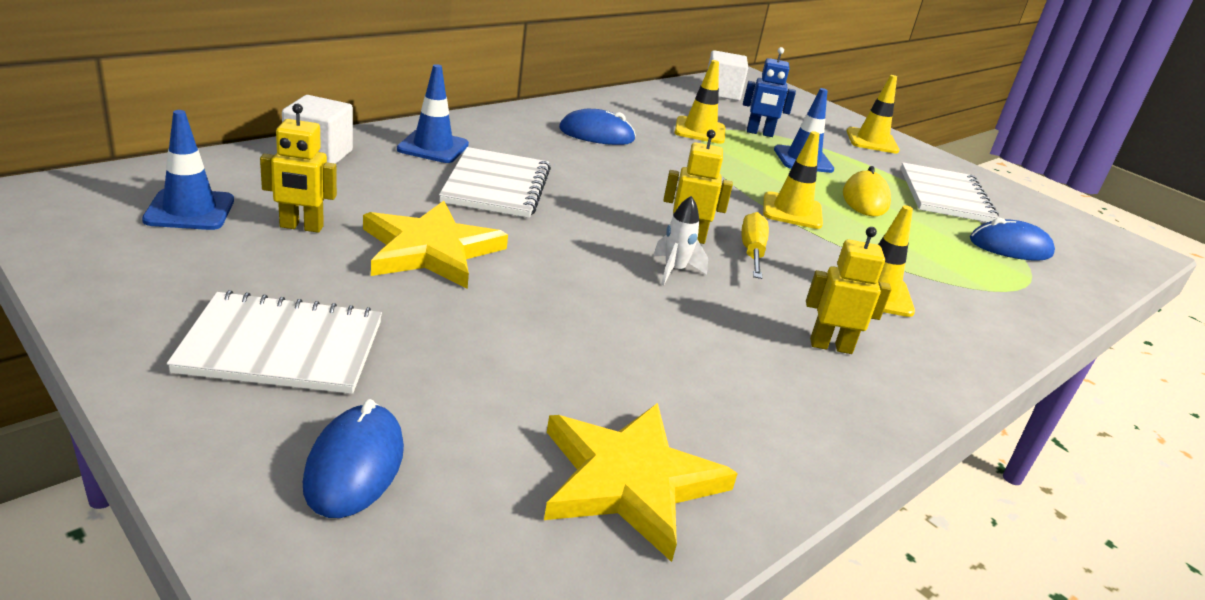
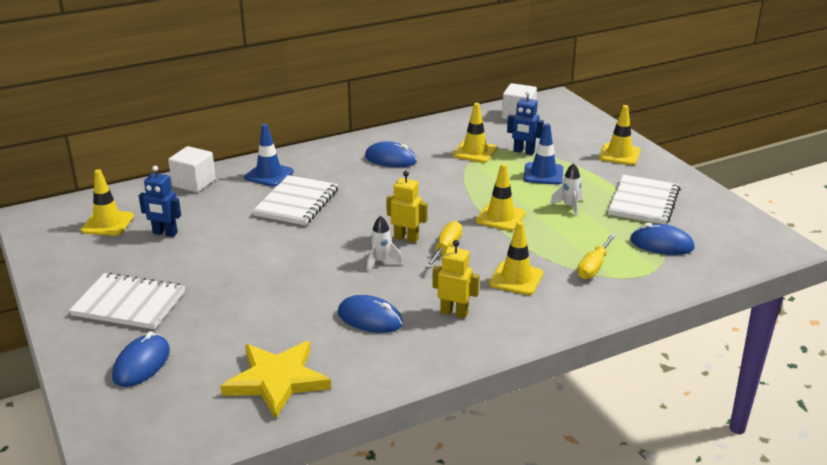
camera: 20 degrees right, 0 degrees up
blue traffic cone [142,110,234,230] -> yellow traffic cone [81,169,134,236]
yellow robot [260,103,337,233] -> blue robot [139,166,181,237]
yellow star [363,201,508,289] -> none
yellow mouse [843,166,891,216] -> white rocket [550,163,582,217]
none -> blue mouse [338,295,403,333]
none -> yellow screwdriver [577,234,616,279]

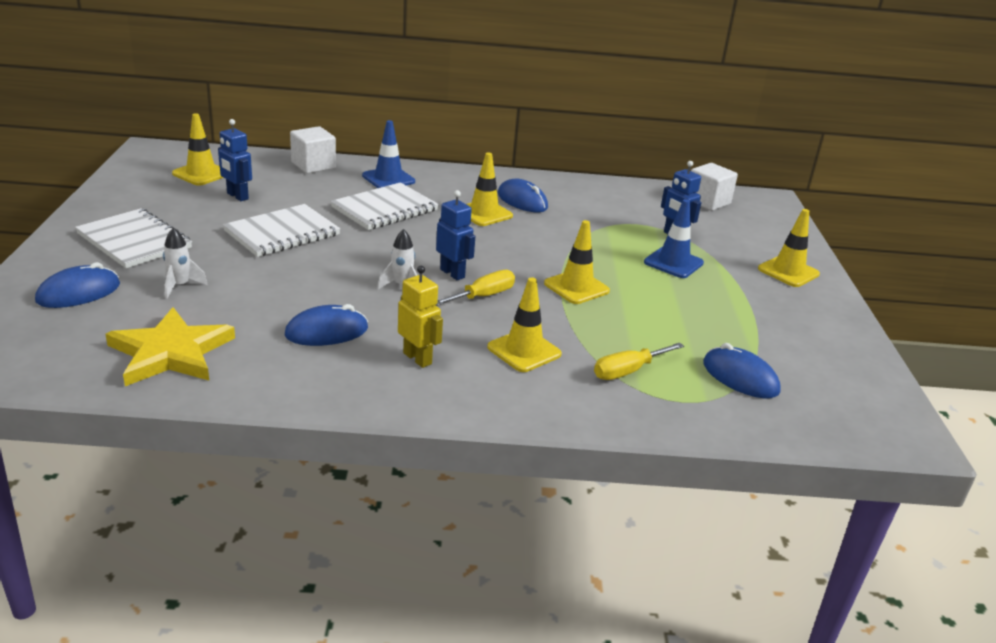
camera: 25 degrees right, 0 degrees up
blue mouse [338,295,403,333] -> blue mouse turned 75 degrees counterclockwise [284,304,368,346]
yellow robot [386,171,428,243] -> blue robot [436,190,475,280]
yellow traffic cone [453,103,497,163] -> yellow traffic cone moved to [466,152,513,226]
white rocket [550,163,582,217] -> white rocket moved to [163,227,208,299]
white notebook [608,174,680,224] -> white notebook moved to [223,204,340,257]

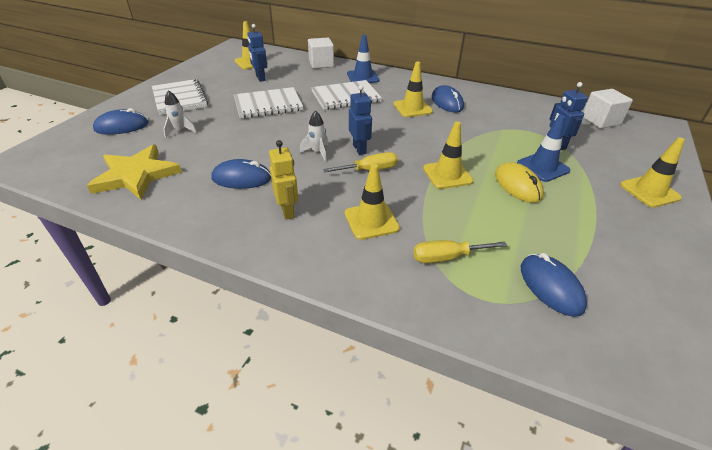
camera: 25 degrees right, 10 degrees up
none -> yellow mouse [495,162,544,203]

